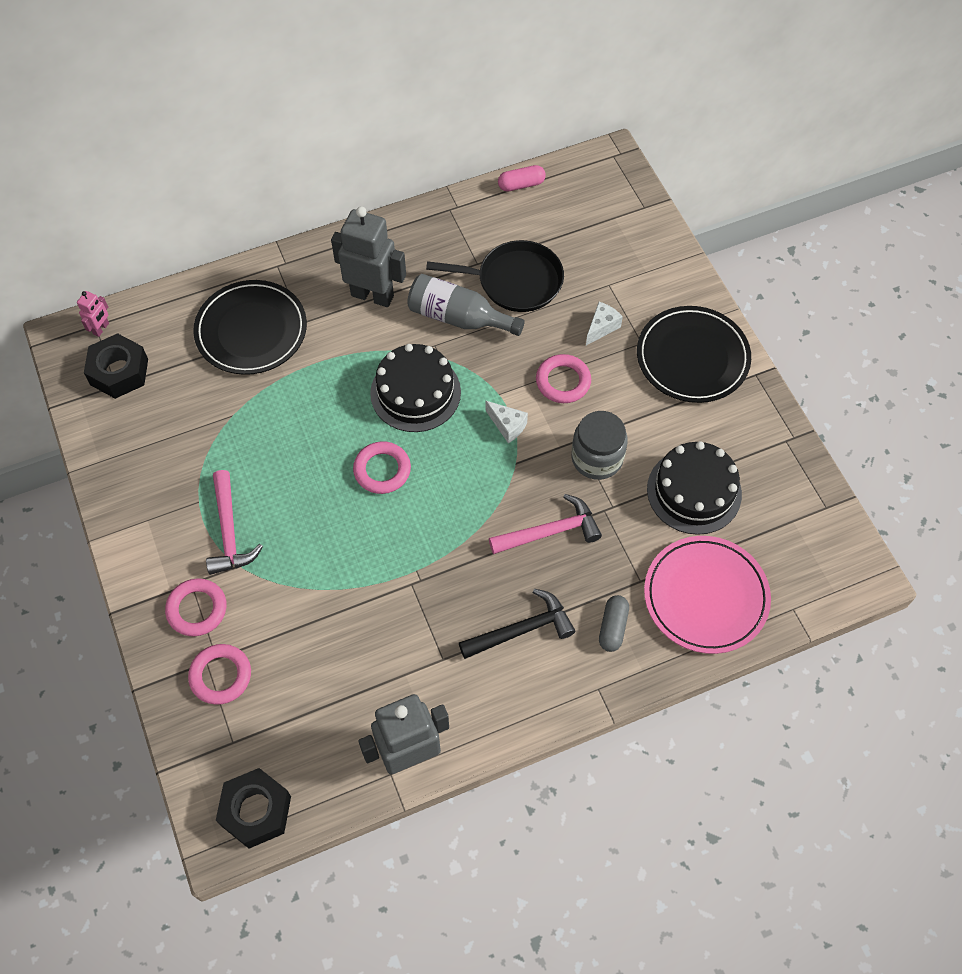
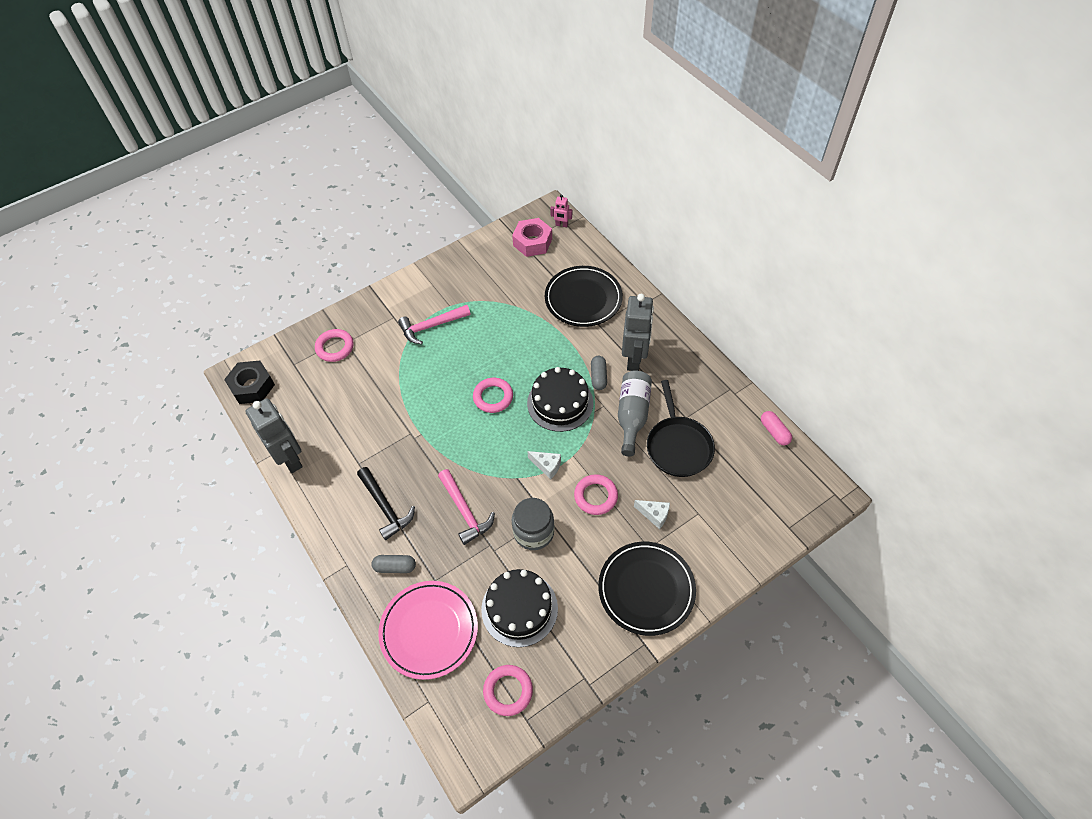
camera: 80 degrees right, 5 degrees down
black nut [84,333,148,399] -> pink nut [512,218,552,257]
pink ring [165,578,227,636] -> pink ring moved to [483,665,533,716]
white cheese [485,401,528,443] -> white cheese turned 90 degrees counterclockwise [527,451,561,479]
none -> grey capsule [591,356,607,390]

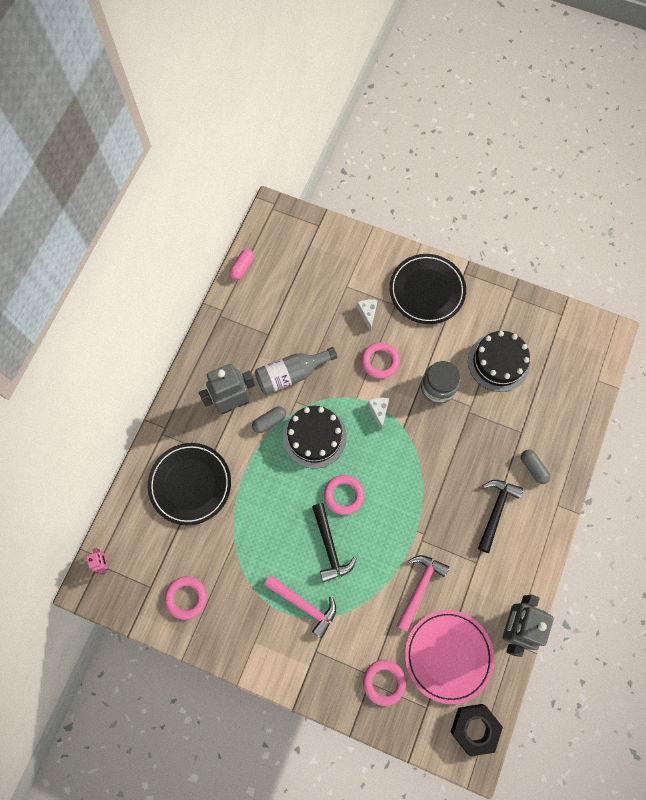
camera: 125 degrees left, 15 degrees up
pink plate [378,581,478,680] -> pink plate moved to [405,610,494,704]
pink hammer [438,469,495,545] -> pink hammer moved to [397,555,449,632]
pink ring [483,665,533,716] -> pink ring moved to [165,576,207,620]
pink nut [512,218,552,257] -> none
black pan [647,380,715,477] -> none
none -> black hammer [312,503,357,582]

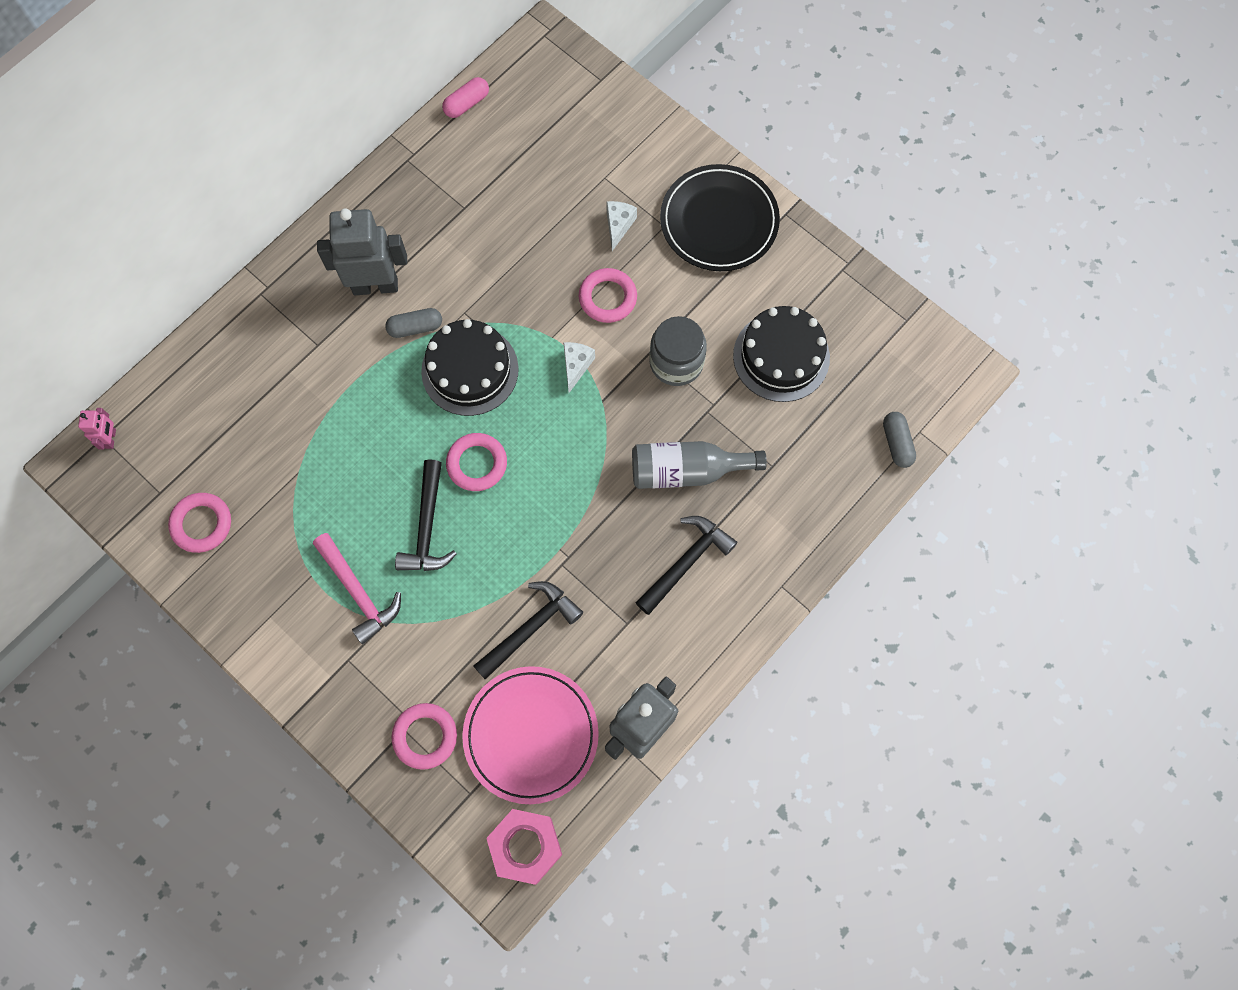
camera: 20 degrees right, 0 degrees up
black plate [148,443,231,525] -> none
grey bottle [255,347,337,395] -> grey bottle moved to [632,441,767,489]
pink hammer [397,555,449,632] -> black hammer [473,581,583,680]
black nut [450,704,503,757] -> pink nut [486,809,562,885]
grey capsule [521,449,550,484] -> grey capsule moved to [883,412,916,468]

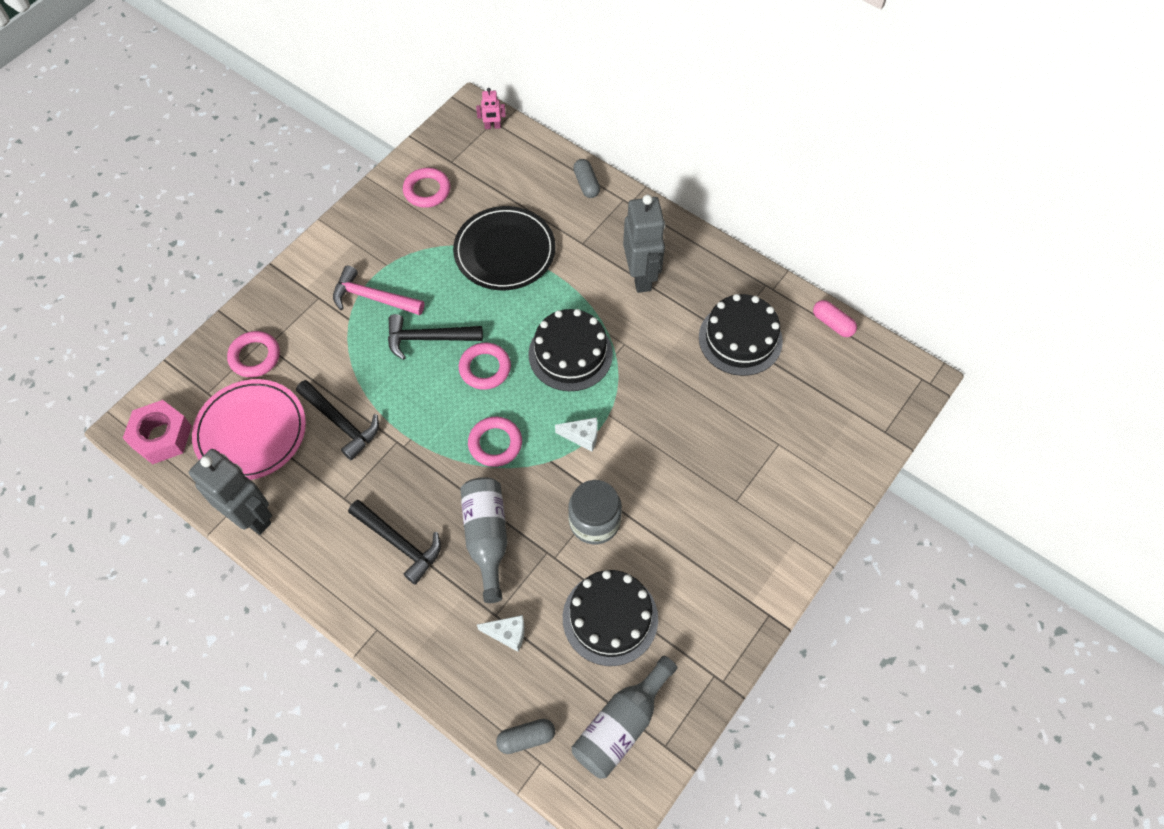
camera: 85 degrees right, 10 degrees down
pink hammer [313,533,401,644] -> pink hammer turned 60 degrees clockwise [333,266,424,315]
grey capsule [385,308,442,338] -> grey capsule moved to [573,159,600,198]
pink ring [579,268,637,323] -> pink ring moved to [468,417,522,467]
white cheese [606,201,637,251] -> white cheese moved to [477,615,525,652]
black plate [660,164,780,271] -> black plate moved to [453,206,556,290]
none -> grey bottle [572,656,678,779]
none -> black cake [699,294,783,376]

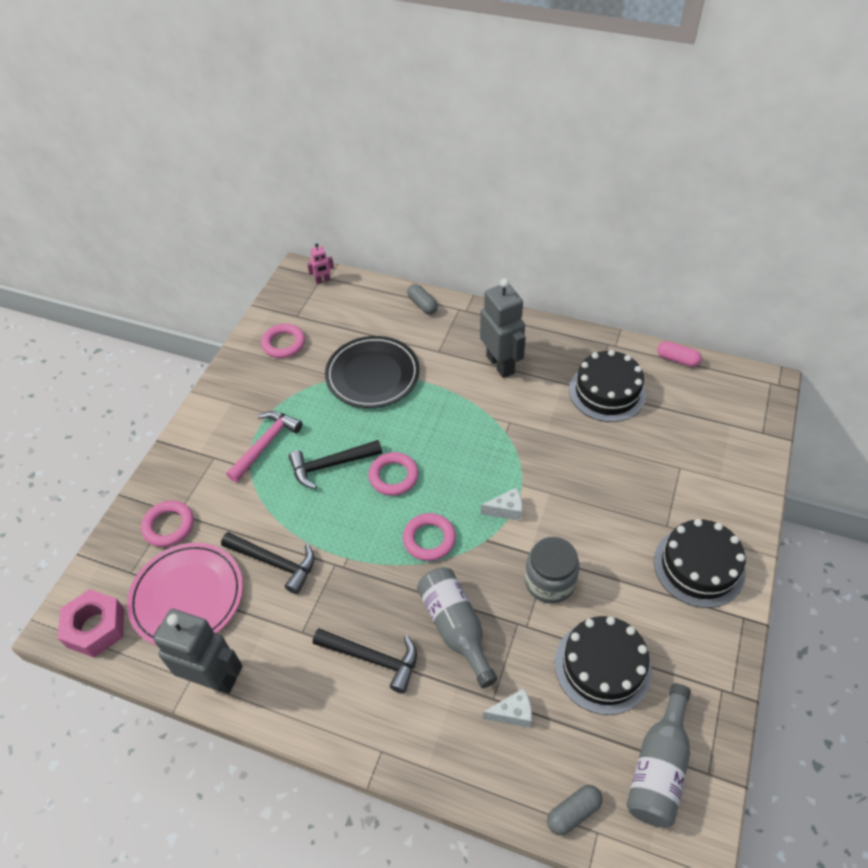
camera: 15 degrees left, 10 degrees down
pink hammer [333,266,424,315] -> pink hammer turned 120 degrees clockwise [226,411,302,482]
black cake [528,309,613,391] -> black cake moved to [654,519,745,608]

